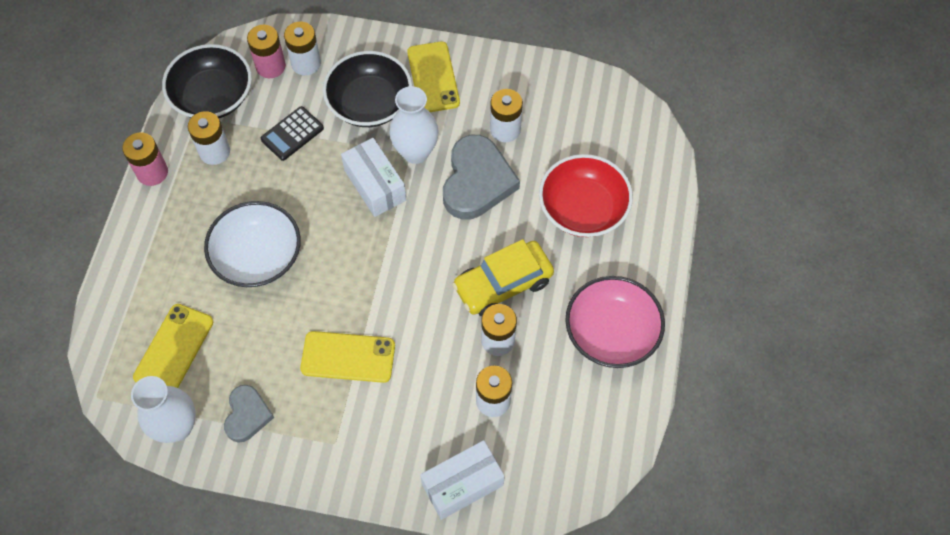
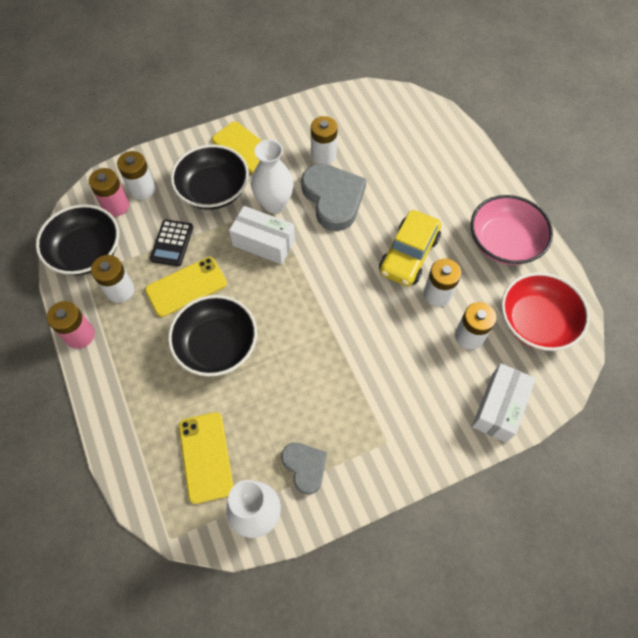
camera: 35 degrees left, 0 degrees up
white bowl [204,201,301,287] -> black bowl [168,295,257,377]
yellow phone [300,331,395,383] -> yellow phone moved to [145,257,227,317]
red bowl [539,154,633,237] -> red bowl moved to [501,272,590,351]

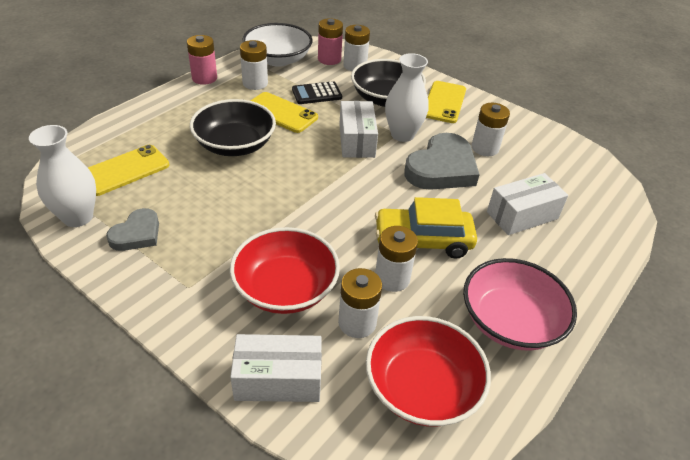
camera: 60 degrees right, 20 degrees down
black bowl [36,204,119,275] -> white bowl [242,23,313,67]
none -> red bowl [230,227,340,314]
none -> white box [487,173,568,235]

